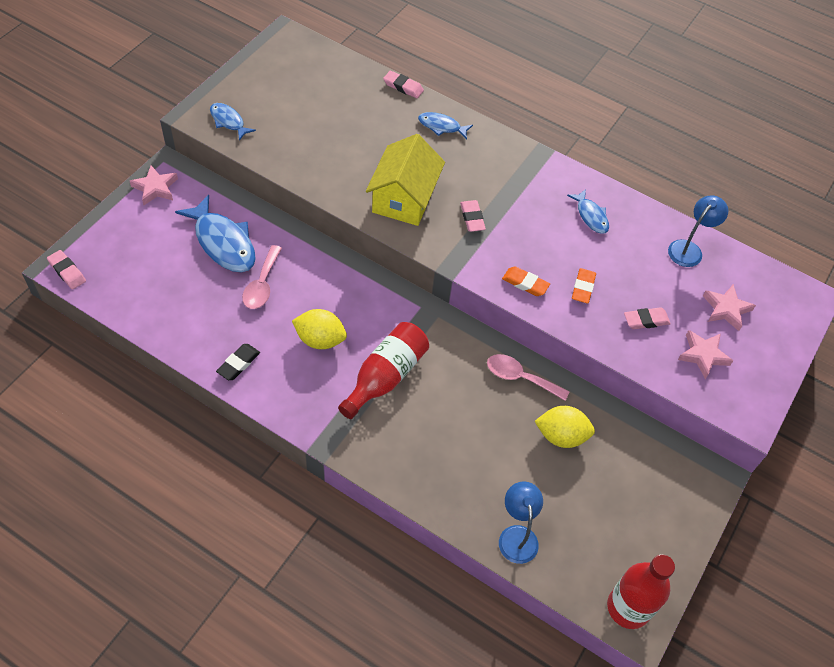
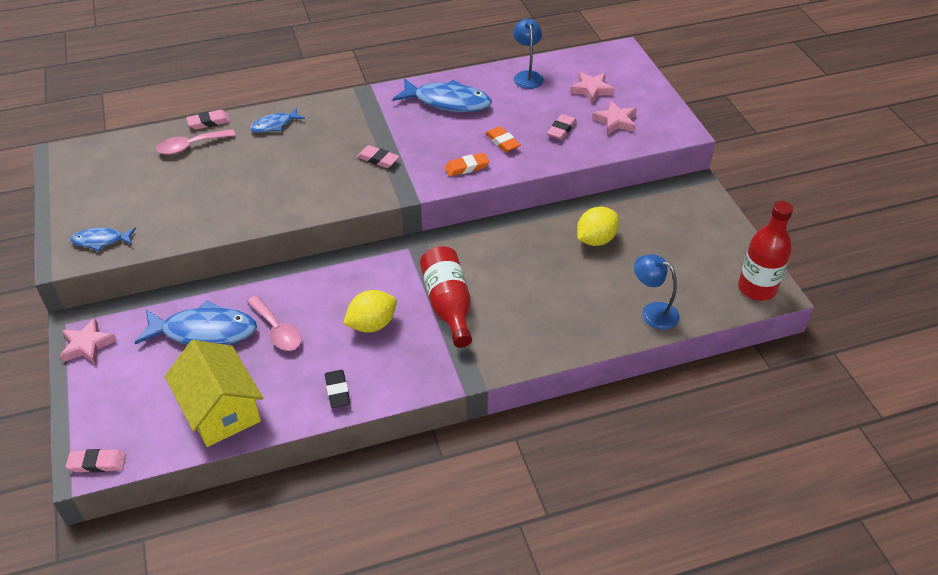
camera: 45 degrees left, 10 degrees down
yellow house [366,134,445,226] -> yellow house moved to [165,340,263,447]
pink spoon [487,354,570,401] -> pink spoon moved to [156,129,236,155]
blue fish [567,189,609,234] -> blue fish [393,78,492,112], size x1.83

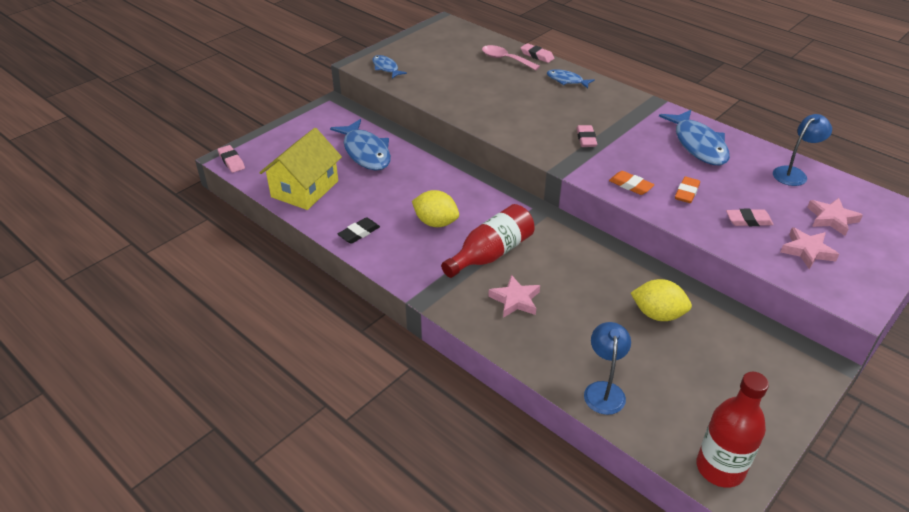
camera: 60 degrees right, 5 degrees down
pink star [60,318,117,365] -> pink star moved to [488,275,540,318]
pink spoon [247,296,302,351] -> none

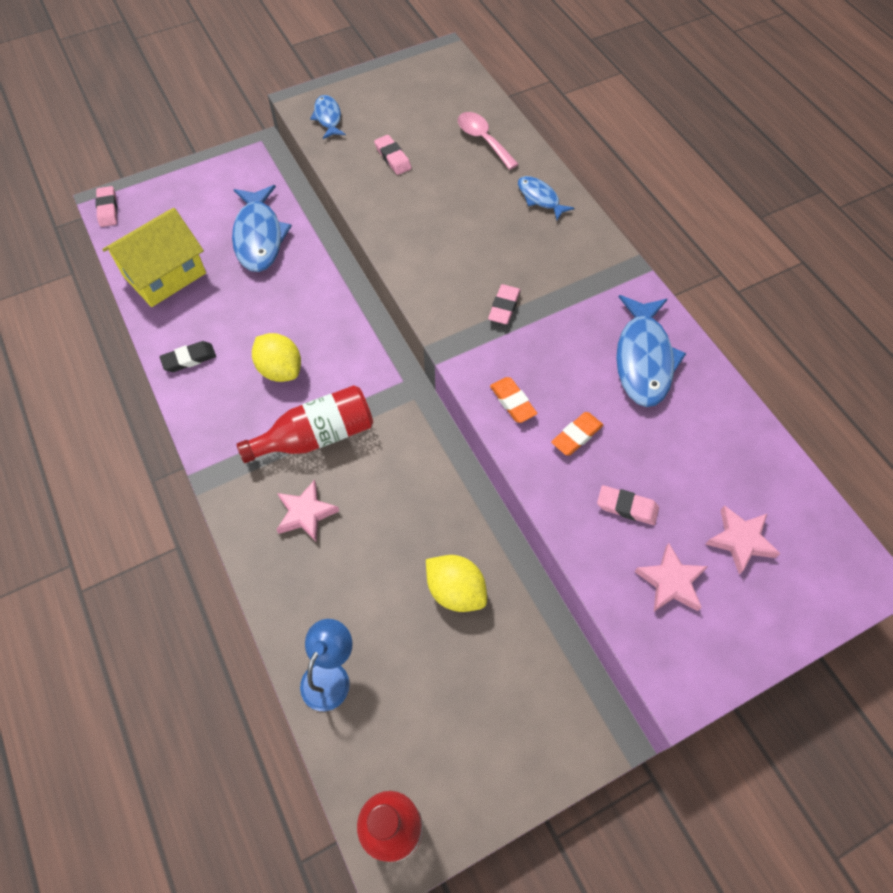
camera: 20 degrees right, 20 degrees up
pink eraser [521,43,554,63] -> pink eraser moved to [374,135,412,175]
blue lamp [773,114,832,186] -> none

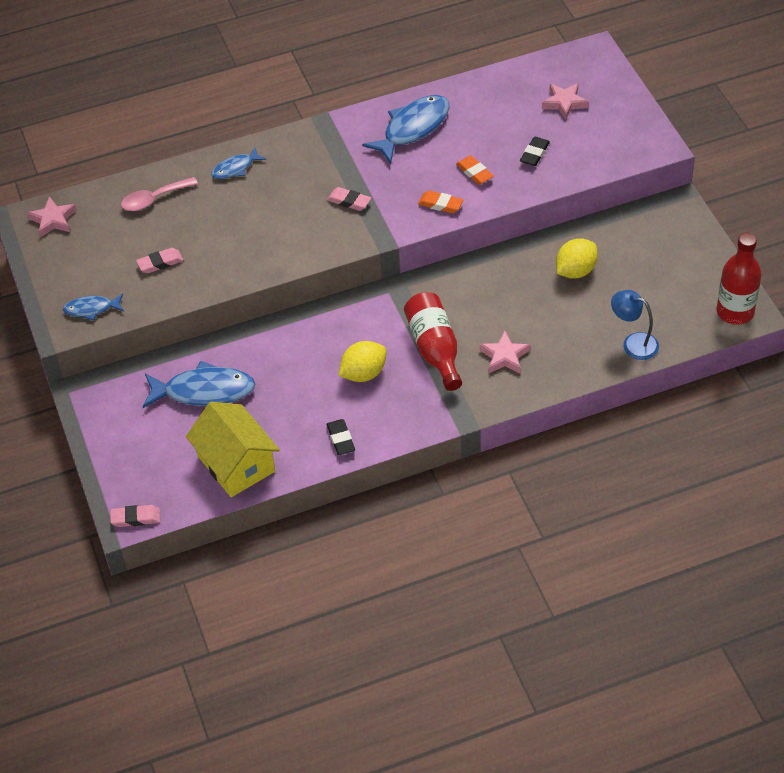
camera: 80 degrees left, 10 degrees down
orange eraser [490,377,537,423] -> orange eraser turned 45 degrees clockwise [418,191,463,213]
pink eraser [597,485,659,525] -> black eraser [520,137,550,166]
blue fish [616,295,686,407] -> blue fish turned 60 degrees counterclockwise [362,95,450,164]
pink star [635,543,708,612] -> pink star moved to [27,197,77,238]

